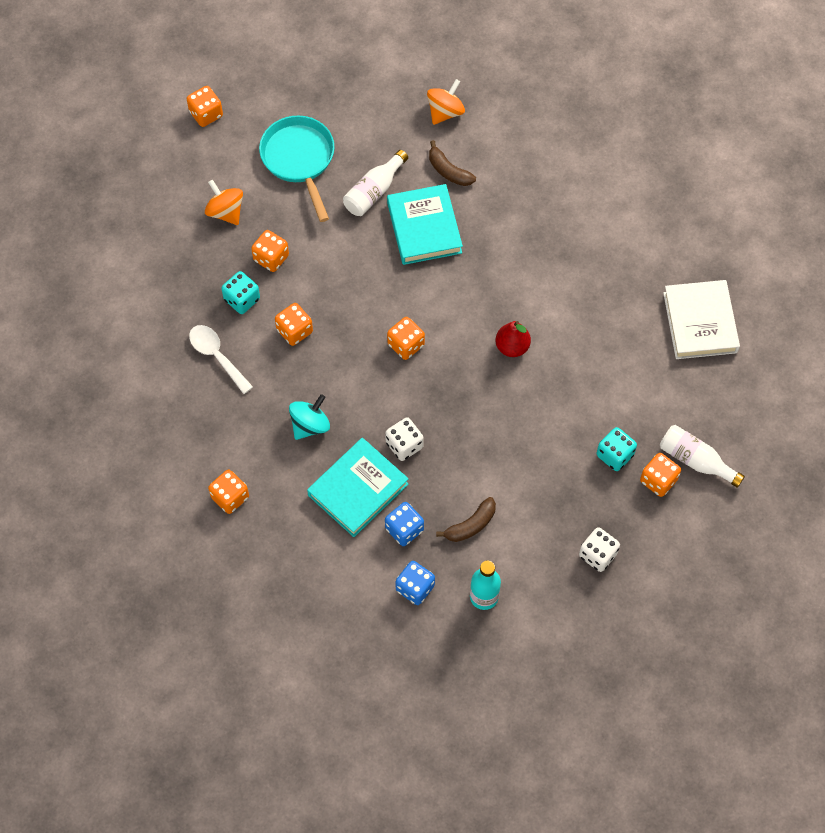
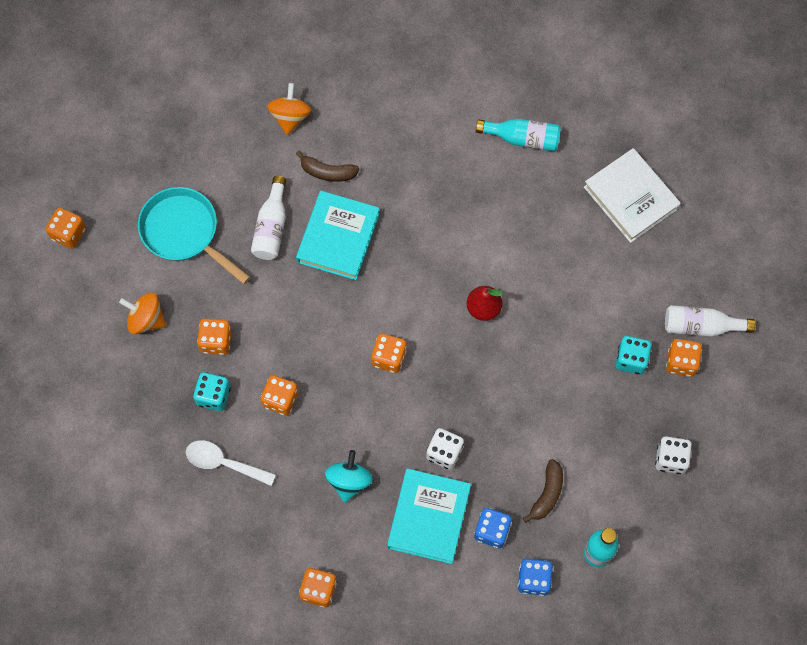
camera: 30 degrees left, 5 degrees up
turquoise book [387,184,463,265] -> turquoise book turned 60 degrees clockwise [296,191,380,280]
none -> turquoise bottle [476,119,561,151]

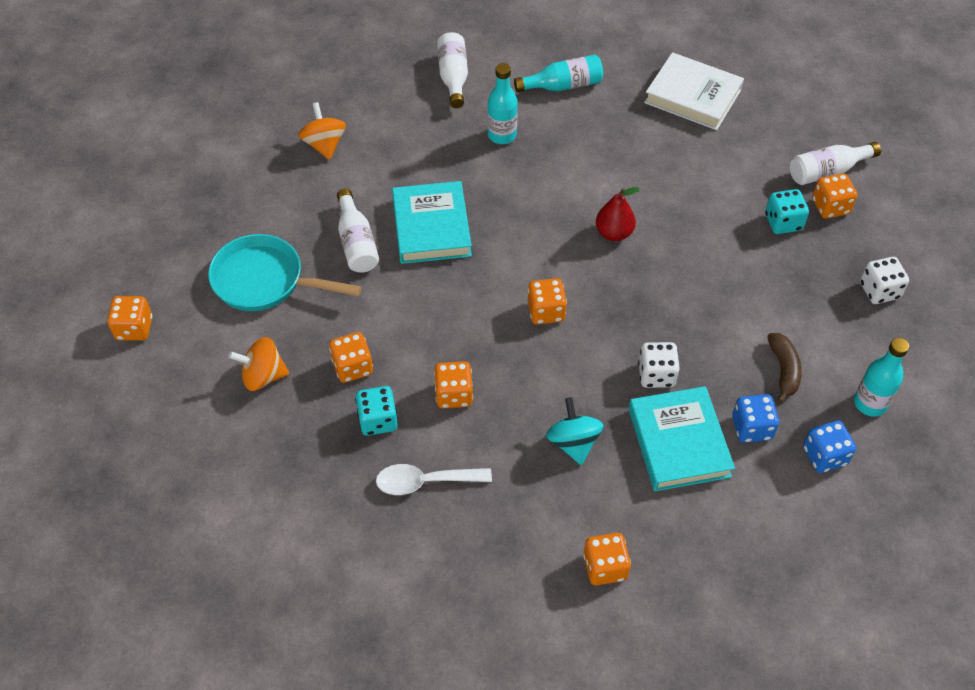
camera: 25 degrees left, 15 degrees down
brown banana [296,151,359,182] -> none
none -> white bottle [437,32,468,108]
none -> turquoise bottle [488,63,518,144]

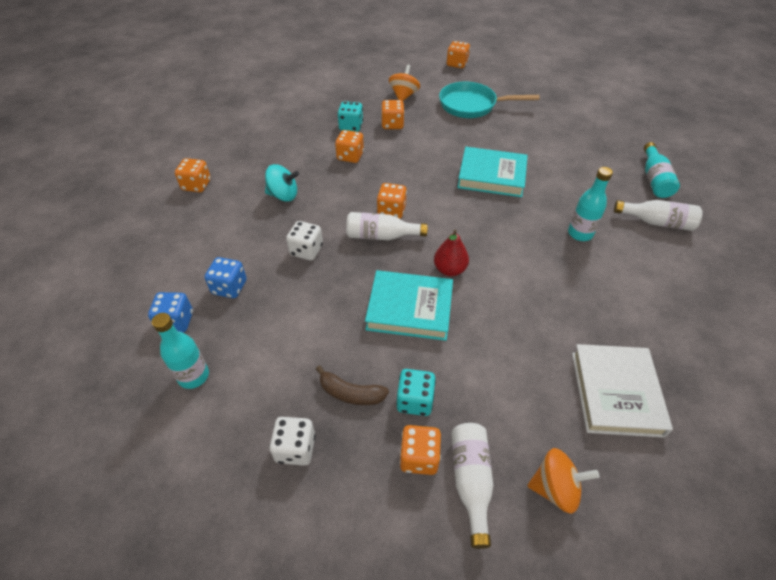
camera: 110 degrees right, 5 degrees down
turquoise pan [208,234,362,311] -> turquoise pan turned 120 degrees counterclockwise [439,82,540,118]
orange spinning top [298,102,346,160] -> orange spinning top moved to [527,448,599,514]
white bottle [337,189,379,273] -> white bottle moved to [346,212,428,240]
white spoon [376,464,492,495] -> none
turquoise bottle [514,55,603,92] -> turquoise bottle moved to [644,142,680,198]
turquoise book [629,386,735,491] -> turquoise book moved to [365,270,453,341]
white book [644,52,744,130] -> white book turned 45 degrees counterclockwise [572,344,673,438]
brown banana [767,333,802,403] -> brown banana moved to [316,365,389,405]

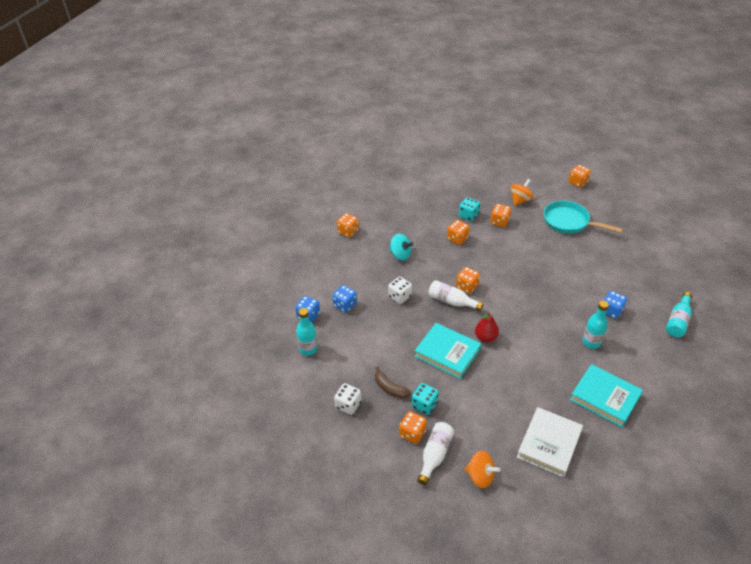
camera: 25 degrees right, 5 degrees down
turquoise book [457,147,528,197] -> turquoise book moved to [570,364,643,427]
white bottle [614,200,703,231] -> none
none -> blue dice [603,291,627,319]

